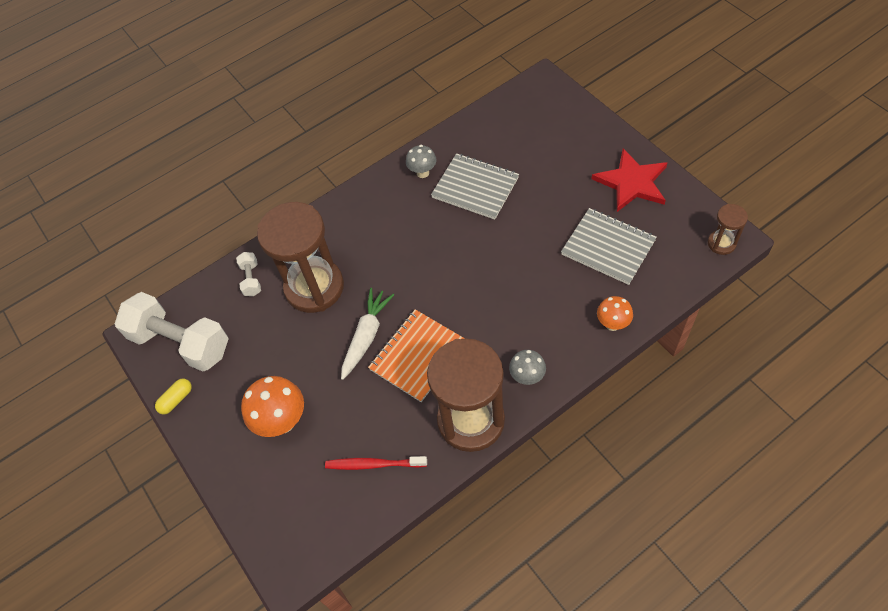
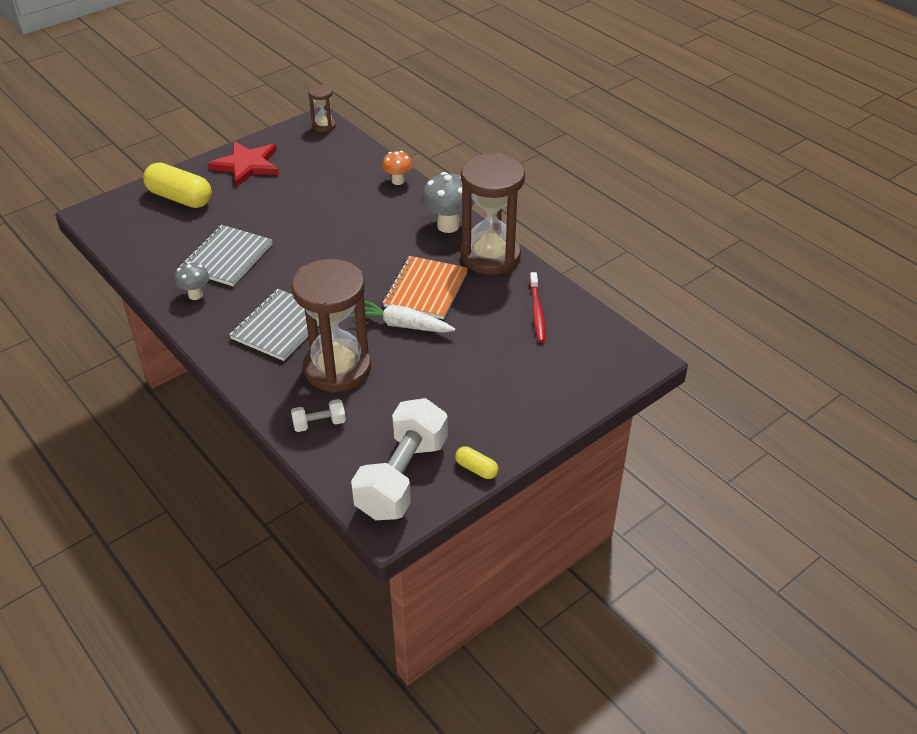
camera: 100 degrees left, 15 degrees down
orange mushroom [241,376,304,437] -> none
orange notebook [368,309,465,402] -> orange notebook turned 75 degrees clockwise [383,256,468,319]
grey mushroom [509,350,546,385] -> grey mushroom [421,172,475,233], size x1.67
grey notebook [561,208,657,285] -> grey notebook moved to [229,289,319,361]
none -> yellow capsule [143,163,212,208]

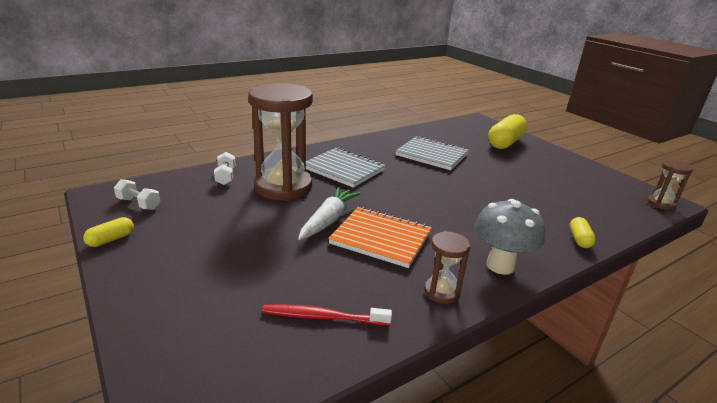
camera: 95 degrees right, 15 degrees down
grey mushroom [174,262,210,300] -> none
red star [208,141,279,187] -> none
white dumbbell [351,398,448,520] -> white dumbbell [114,179,160,210], size x0.43
orange mushroom [382,151,413,185] -> yellow capsule [570,217,596,248]
brown hourglass [461,153,525,275] -> brown hourglass [424,231,470,304], size x0.46

